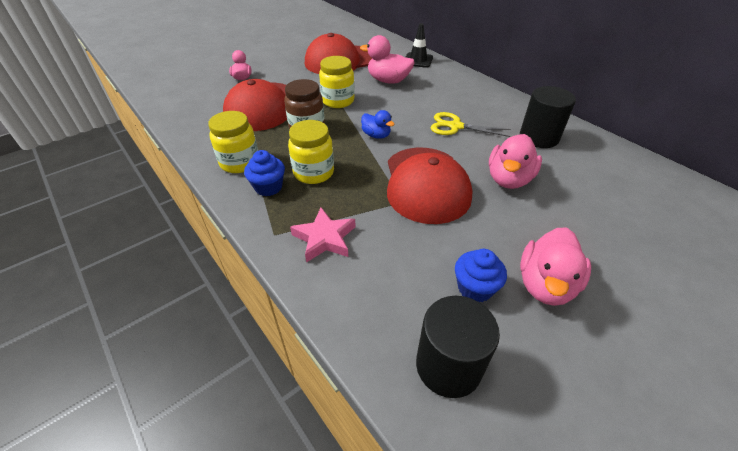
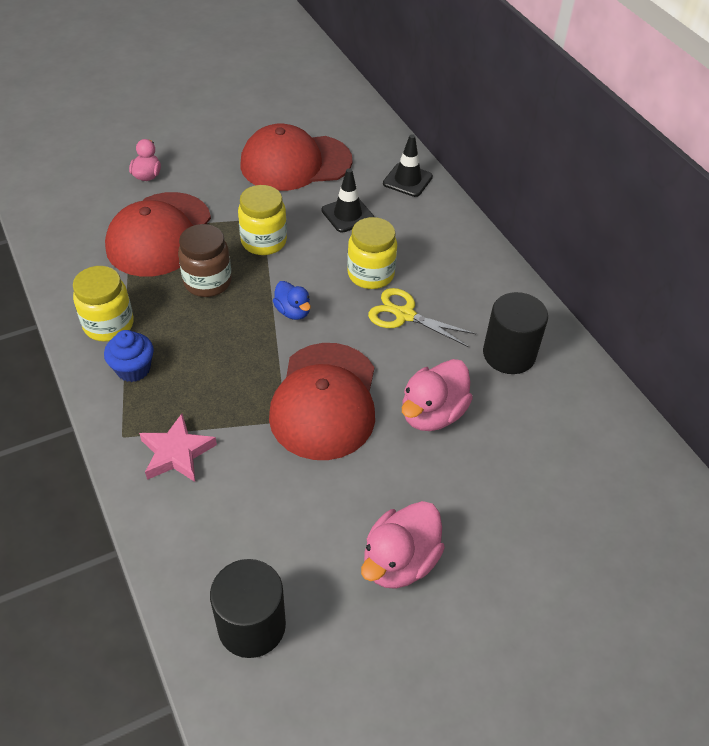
camera: 10 degrees right, 5 degrees up
yellow jar [288,120,334,184] -> yellow jar moved to [347,217,397,289]
pink duck [360,35,415,84] -> black traffic cone [322,168,374,233]
blue cupcake [455,249,507,302] -> none

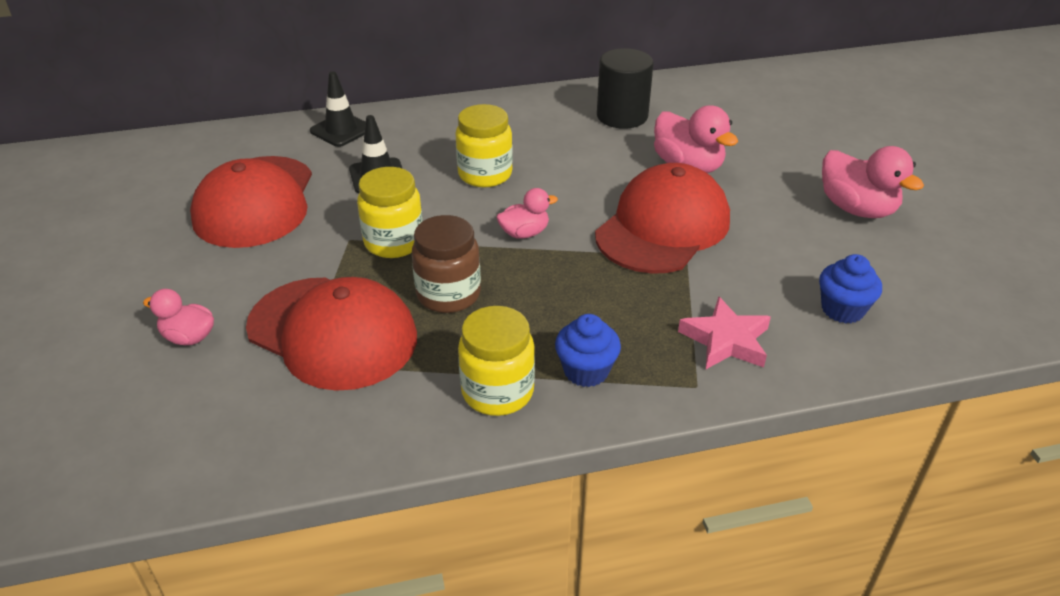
camera: 75 degrees left, 10 degrees down
black cylinder [210,559,286,658] -> none
red cap [269,343,375,460] -> red cap turned 75 degrees counterclockwise [595,163,730,274]
blue duck [273,281,311,320] -> pink duck [496,188,558,239]
yellow scissors [368,288,476,347] -> none
none -> blue cupcake [819,254,882,323]

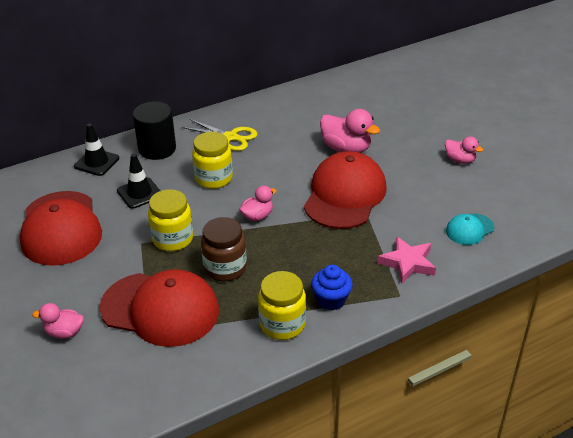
camera: 15 degrees left, 0 degrees up
black cylinder [597,48,653,129] -> black cylinder moved to [133,101,176,160]
blue cupcake [819,254,882,323] -> turquoise cap [446,213,495,245]
pink duck [822,146,924,218] -> pink duck [445,137,483,164], size x0.60
none -> yellow scissors [182,119,258,151]

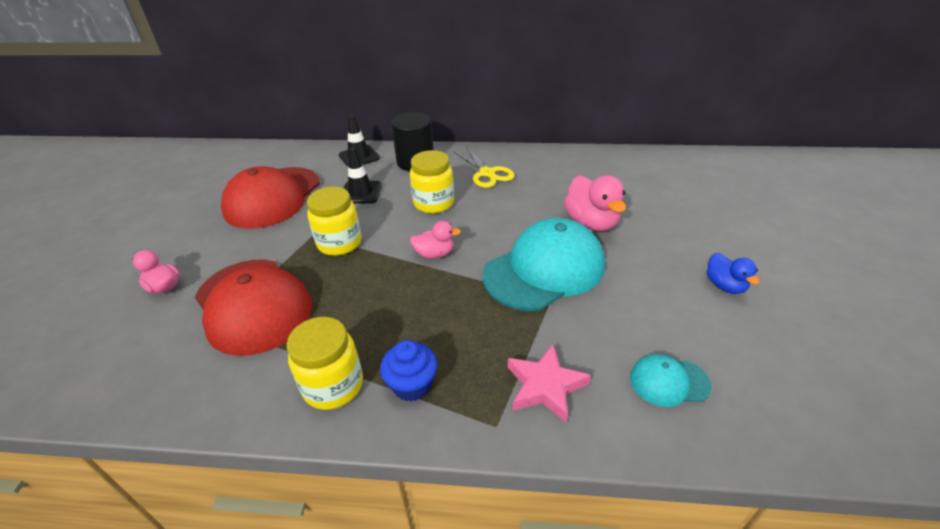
camera: 35 degrees right, 0 degrees up
brown jar [201,217,247,281] -> none
red cap [304,151,387,229] -> turquoise cap [483,218,605,311]
pink duck [445,137,483,164] -> blue duck [707,253,760,294]

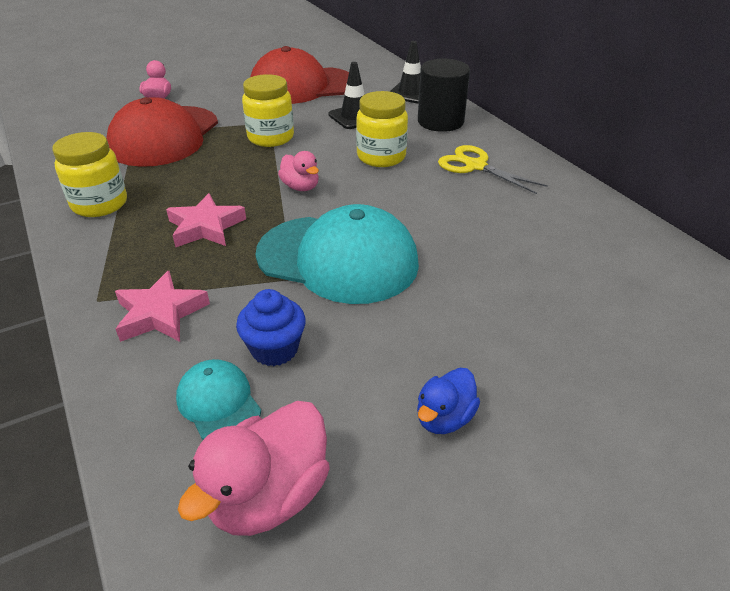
camera: 55 degrees right, 0 degrees up
blue cupcake [380,340,438,402] -> blue cupcake moved to [236,289,306,366]
yellow scissors [454,147,515,188] -> yellow scissors turned 105 degrees clockwise [438,145,548,194]
pink duck [564,175,626,231] -> pink duck moved to [178,401,330,536]
none -> pink star [166,193,246,248]

